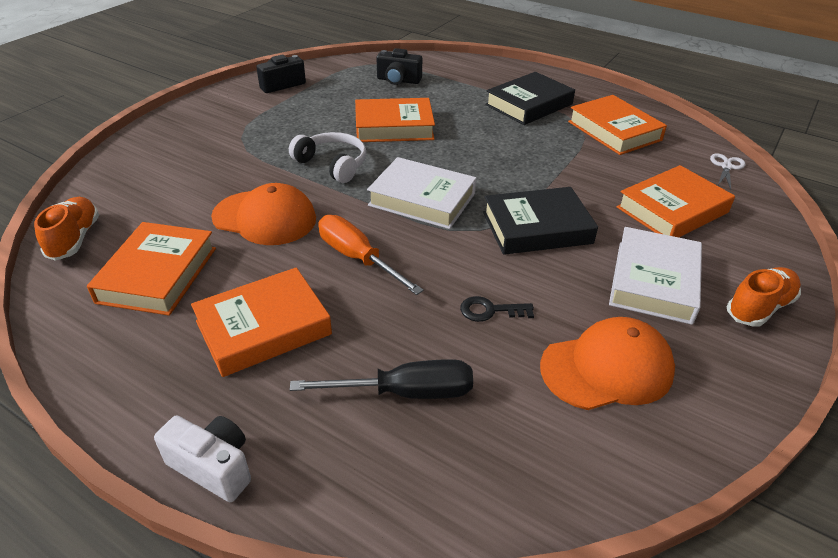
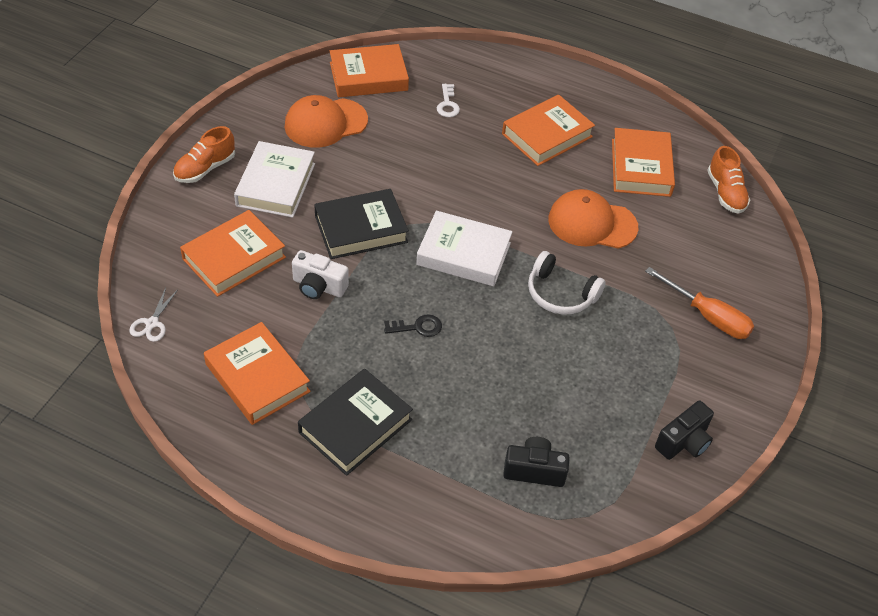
camera: 170 degrees right, 10 degrees up
white camera [154,415,251,502] -> white camera moved to [292,250,349,299]
black screwdriver [290,359,473,399] -> white key [437,84,460,117]
orange screwdriver [318,215,424,295] -> orange screwdriver moved to [645,267,754,339]
orange book [355,98,435,142] -> orange book moved to [330,44,409,97]
black key [460,296,534,322] -> black key moved to [384,314,442,337]

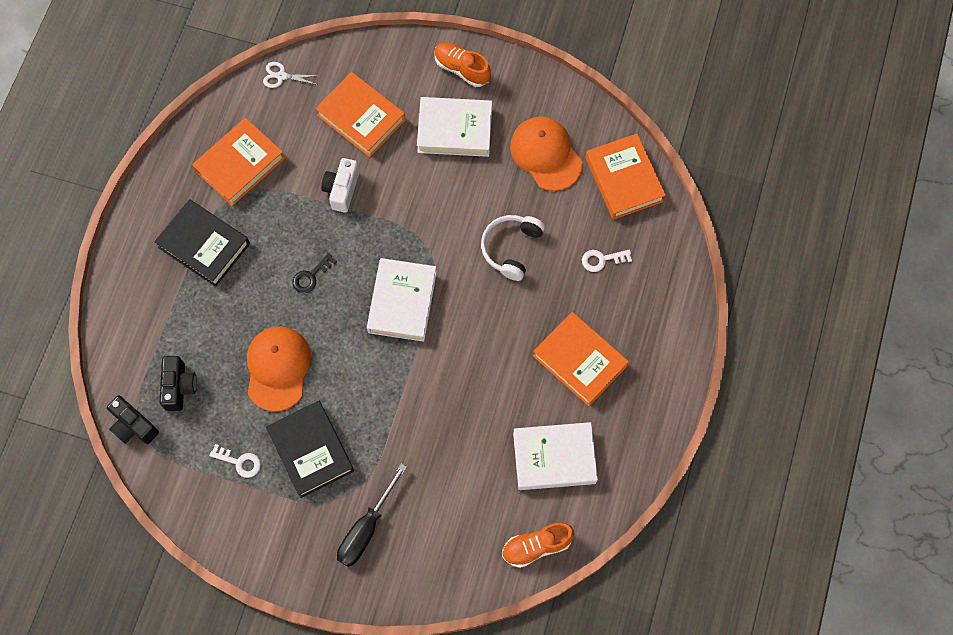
camera: 85 degrees right, 20 degrees up
black book [314,189,409,259] -> black book moved to [266,401,354,498]
black key [384,314,442,337] -> black key turned 60 degrees clockwise [292,253,337,293]
white headphones [528,251,606,315] -> white headphones moved to [481,215,545,281]
orange cap [548,189,638,249] -> orange cap moved to [247,326,311,412]
orange book [612,128,675,197] -> white book [513,422,598,490]
orange screwdriver [645,267,754,339] -> black screwdriver [337,463,407,567]
black camera [655,400,714,460] -> black camera moved to [107,395,159,444]
none -> white key [210,444,261,478]

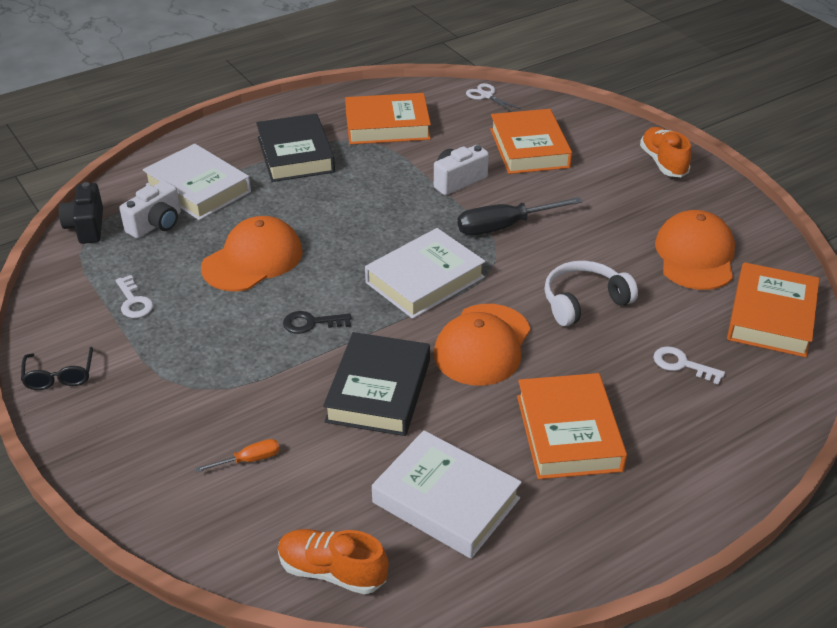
camera: 40 degrees right, 30 degrees down
black camera [160,356,197,411] -> white camera [119,181,181,239]
black book [266,401,354,498] -> black book moved to [323,332,430,436]
black key [292,253,337,293] -> black key moved to [283,311,351,334]
black screwdriver [337,463,407,567] -> black screwdriver moved to [458,197,583,235]
white book [417,97,492,157] -> white book moved to [143,144,251,220]
none -> black glasses [21,347,93,390]
none -> orange screwdriver [195,439,280,472]
none -> orange cap [434,304,531,386]

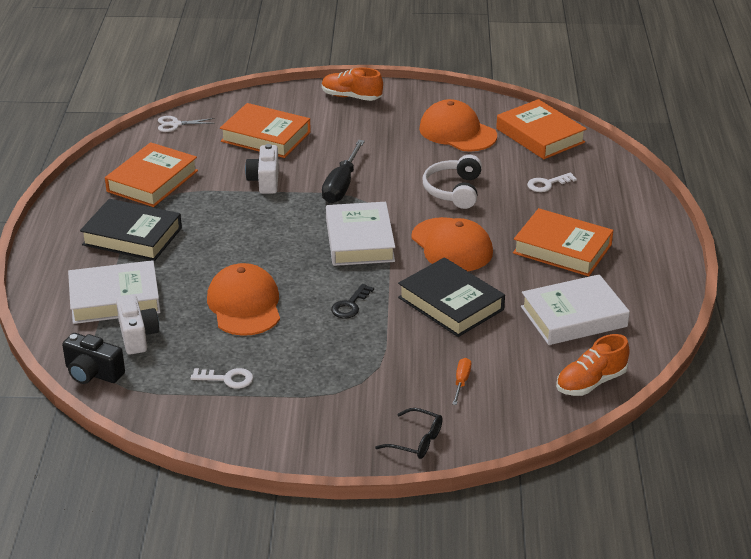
camera: 55 degrees left, 5 degrees down
black glasses [21,347,93,390] -> black glasses moved to [375,408,443,459]

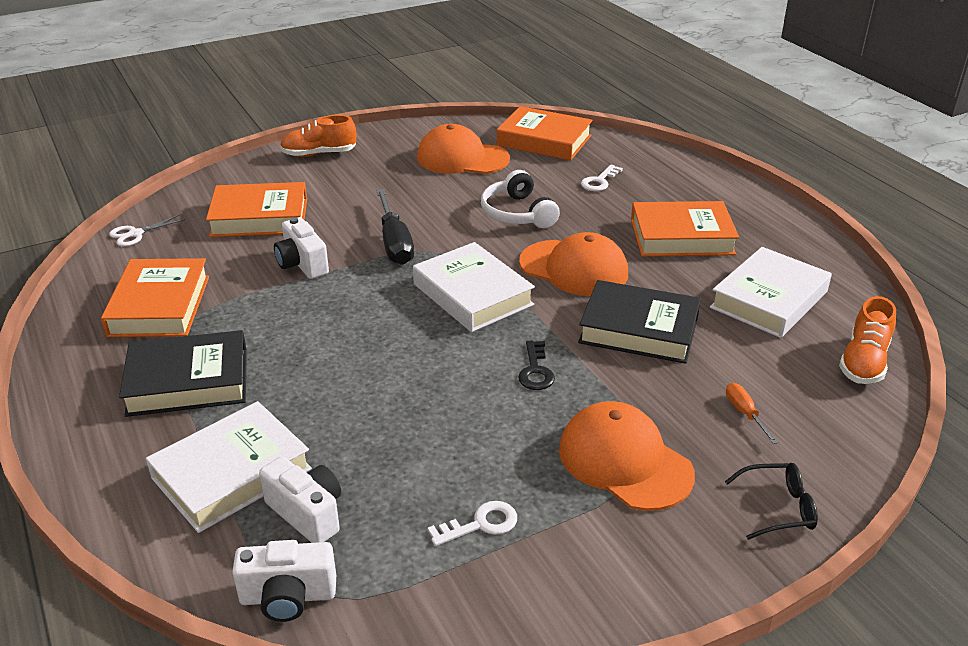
camera: 30 degrees left, 0 degrees up
black camera [62,333,125,384] -> white camera [232,540,336,622]
orange cap [207,263,280,336] -> orange cap moved to [559,401,695,511]

